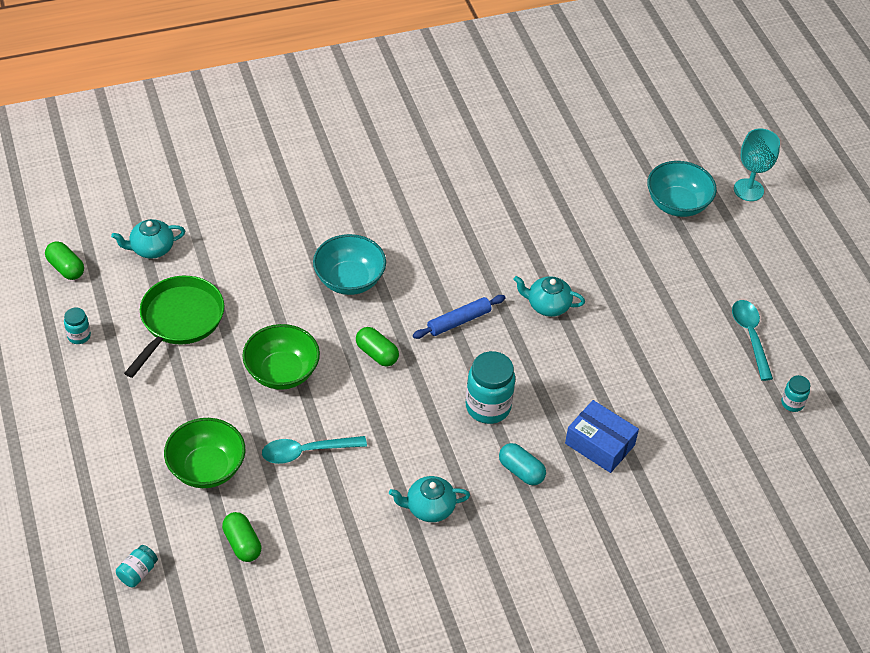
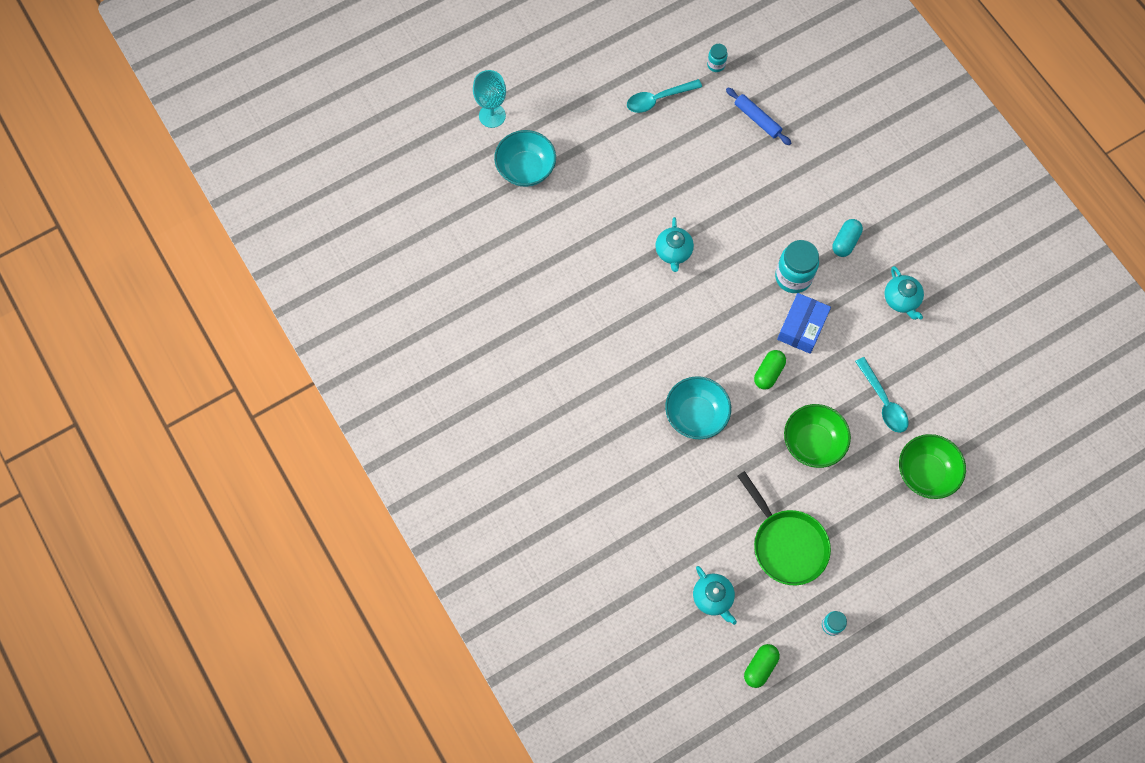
camera: 100 degrees left, 20 degrees up
turquoise jar [116,545,158,587] -> none
green pan [124,276,224,378] -> green pan turned 135 degrees counterclockwise [738,471,831,585]
green capsule [222,512,261,562] -> none
blue rolling pin [413,295,505,339] -> blue rolling pin moved to [726,88,791,145]
blue box [565,400,639,473] -> blue box moved to [777,293,831,354]

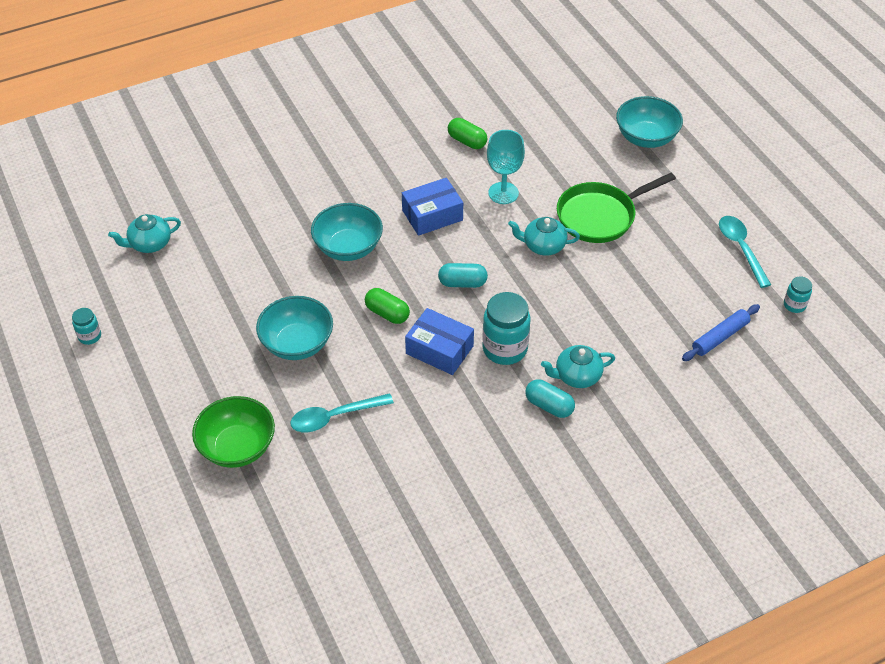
camera: 95 degrees right, 20 degrees down
turquoise goblet [473,70,506,128] -> turquoise goblet moved to [487,130,525,204]
green pan [738,471,831,585] -> green pan moved to [557,173,676,243]
green capsule [744,644,780,688] -> green capsule moved to [448,118,487,149]
green bowl [784,404,851,468] -> turquoise bowl [256,296,333,360]
turquoise teapot [884,266,924,320] -> turquoise teapot moved to [541,345,615,388]
none -> blue box [402,178,463,236]
none -> turquoise capsule [438,263,488,288]

